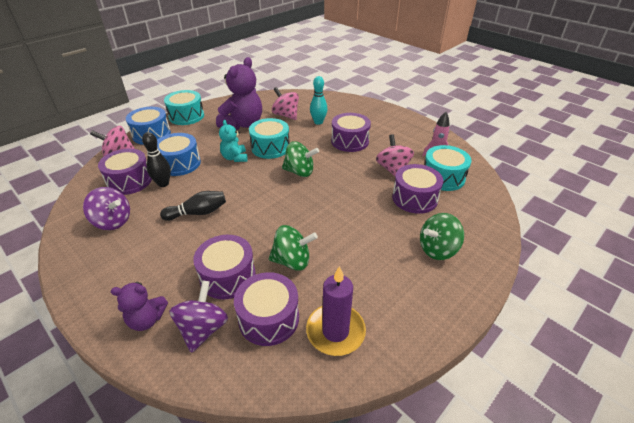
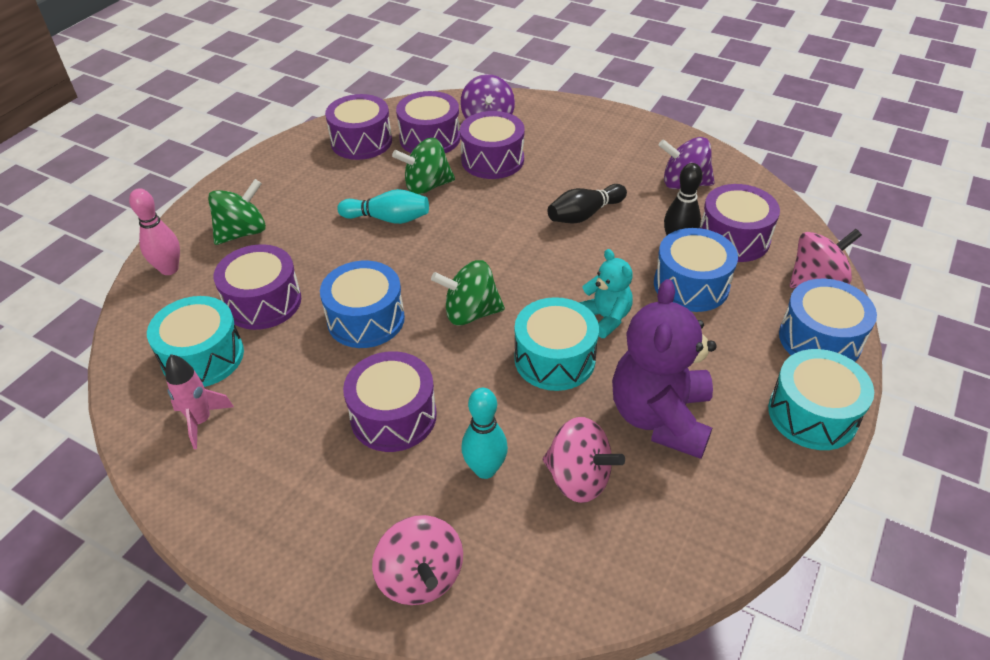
camera: 165 degrees right, 5 degrees up
purple teddy bear [110,282,168,331] -> none
purple candle [306,266,366,356] -> purple drum [325,94,392,160]
pink spinning top [376,134,414,177] -> pink spinning top moved to [372,515,463,605]
none -> pink bowling pin [129,188,180,275]
none -> blue drum [320,261,405,348]
none -> turquoise bowling pin [337,189,429,224]

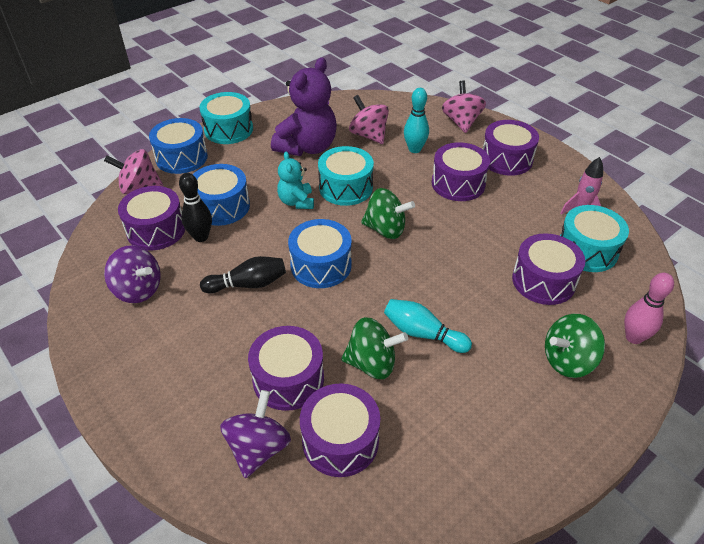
camera: 160 degrees left, 0 degrees up
blue drum [320,261,405,348] -> blue drum moved to [288,219,352,288]
purple drum [325,94,392,160] -> purple drum moved to [483,120,539,176]

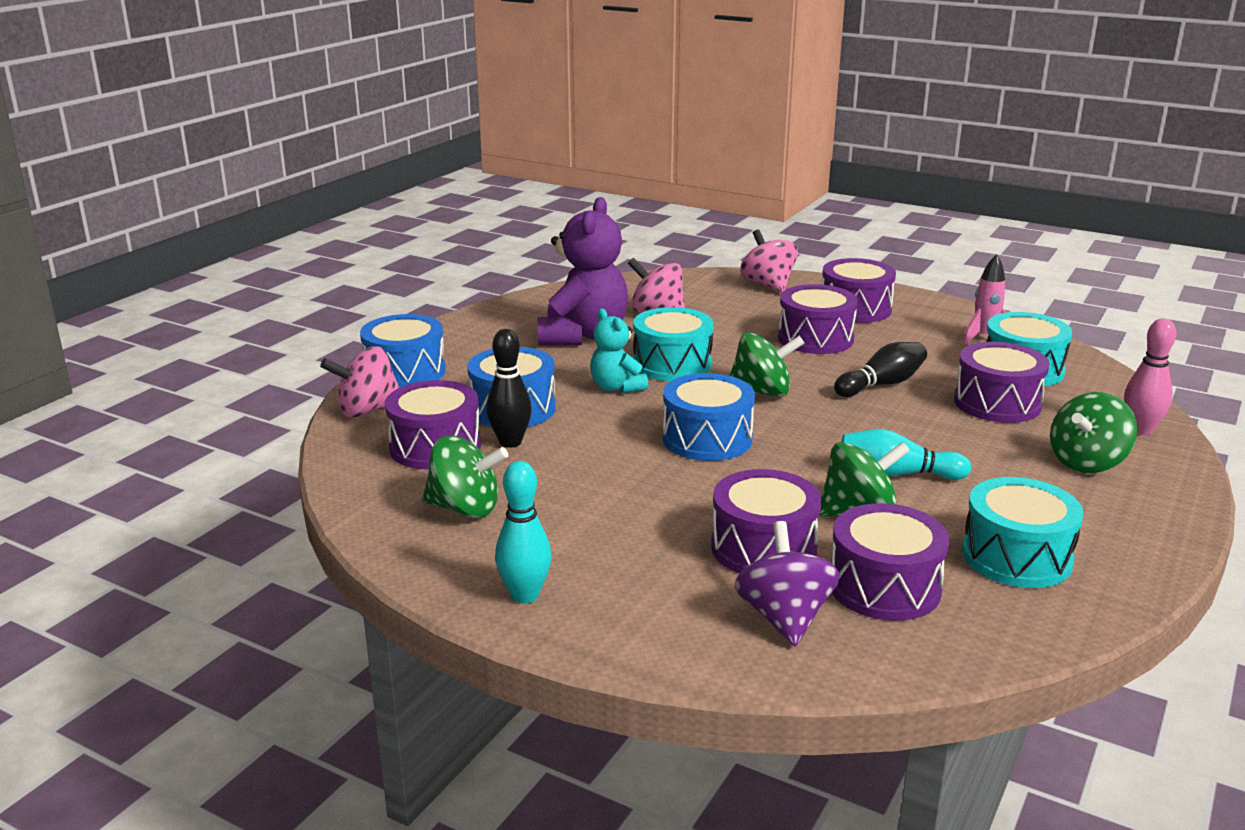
camera: 20 degrees left, 20 degrees down
purple spinning top [104,245,161,303] -> green spinning top [422,436,508,518]
turquoise drum [199,92,253,144] -> turquoise drum moved to [962,477,1084,588]
black bowling pin [200,256,286,294] -> black bowling pin moved to [834,342,927,397]
turquoise bowling pin [404,88,429,153] -> turquoise bowling pin moved to [495,461,552,603]

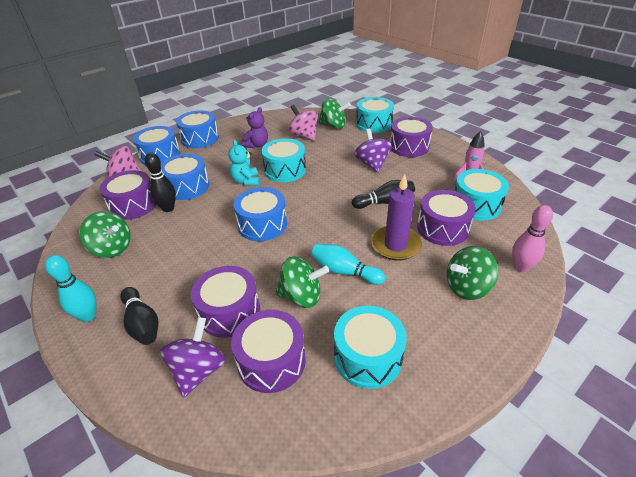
camera: 20 degrees right, 15 degrees up
purple teddy bear [537,197,628,345] -> purple teddy bear [241,107,268,148], size x0.54
green spinning top [730,332,805,397] -> green spinning top moved to [318,98,351,129]
pink spinning top [740,229,798,293] -> turquoise drum [356,97,394,133]
purple drum [778,284,858,354] -> purple spinning top [354,129,392,173]
none -> black bowling pin [120,287,159,345]
none -> blue drum [176,110,219,148]
none -> purple candle [371,174,422,261]

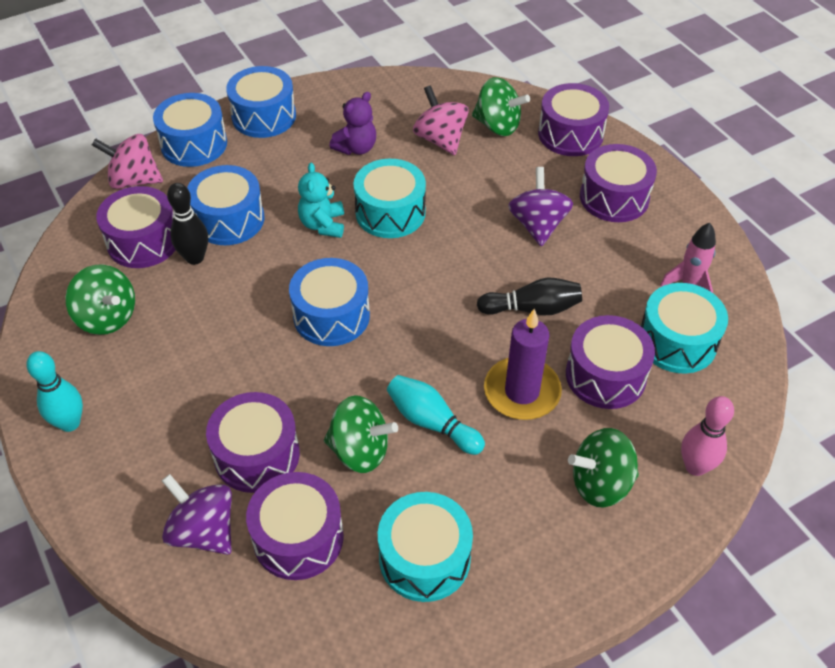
camera: 10 degrees right, 10 degrees up
black bowling pin [120,287,159,345] -> none
purple spinning top [160,317,225,397] -> purple spinning top turned 75 degrees counterclockwise [162,474,232,555]
turquoise drum [356,97,394,133] -> purple drum [538,83,609,156]

